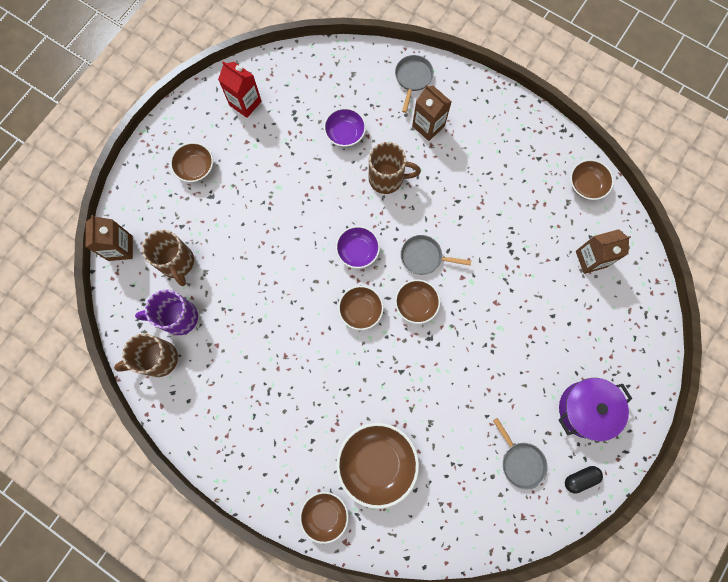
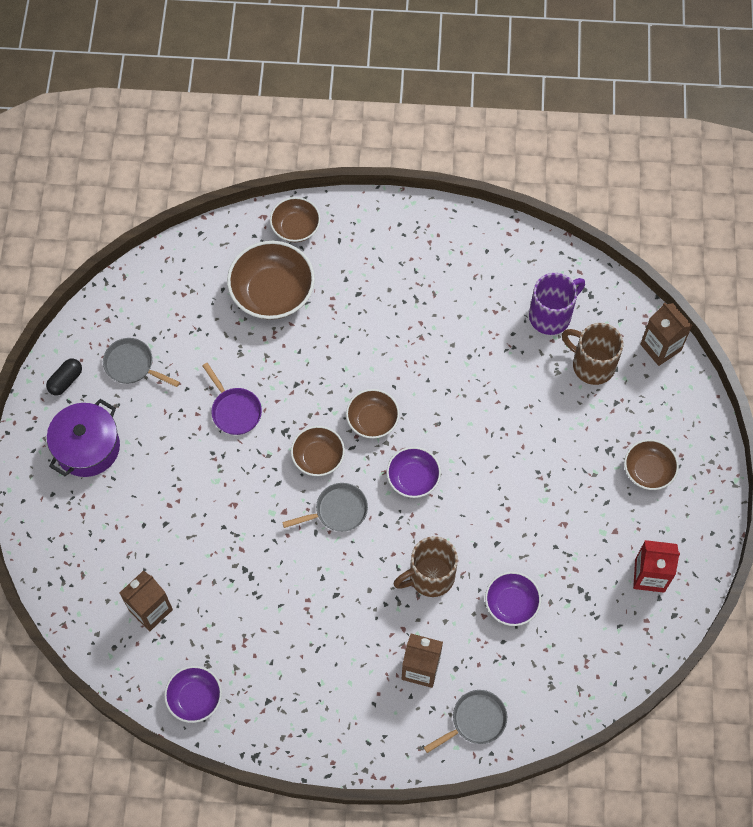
camera: 150 degrees right, 10 degrees down
brown mug [114,333,178,377] -> none
grey pan [395,55,434,113] -> grey pan turned 105 degrees counterclockwise [424,690,507,753]
brown bowl [570,159,614,200] -> purple bowl [164,666,222,723]
none -> purple pan [203,363,262,435]

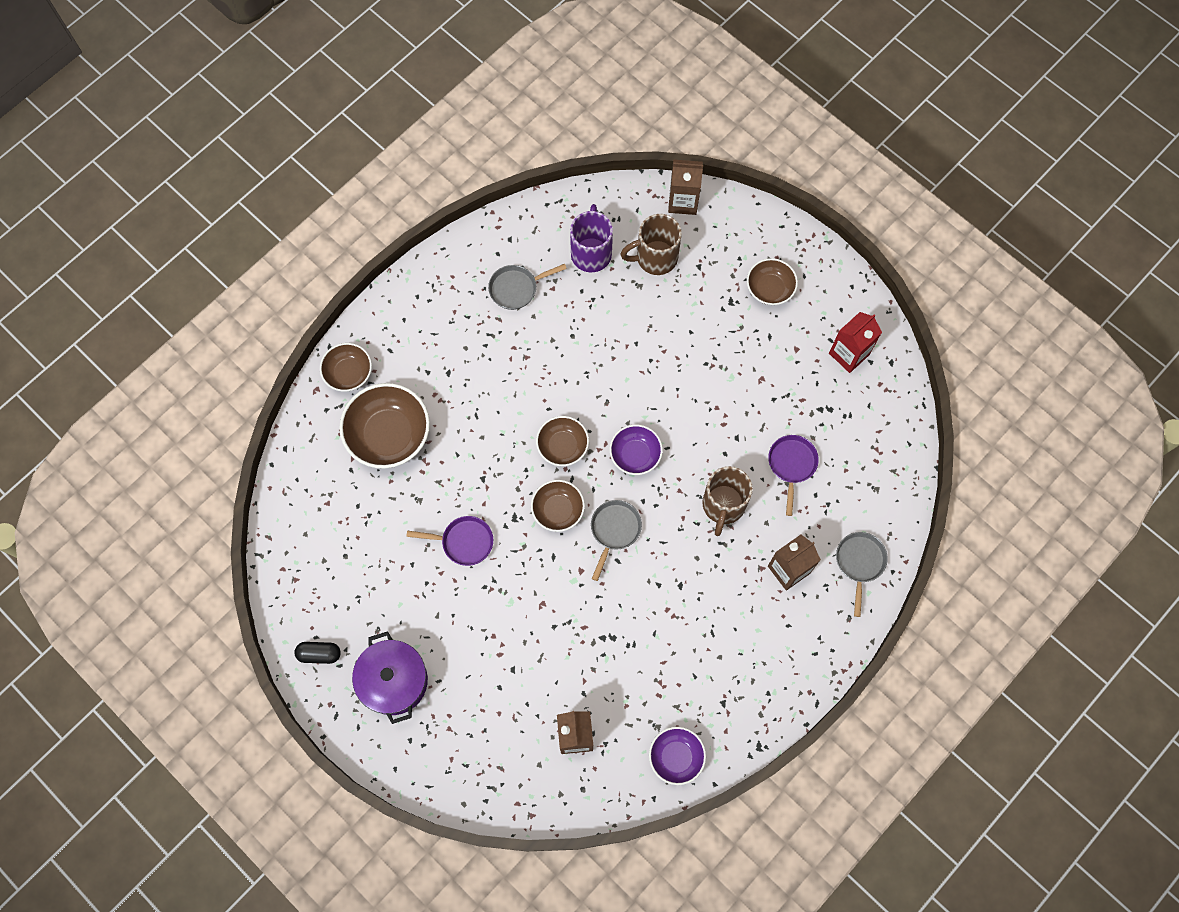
camera: 50 degrees left, 5 degrees up
black capsule [46,359,82,396] -> black capsule turned 75 degrees counterclockwise [294,642,341,664]
grey pan [103,338,180,387] -> grey pan moved to [488,264,567,310]
purple bowl [485,572,541,626] -> purple pan [768,435,819,516]

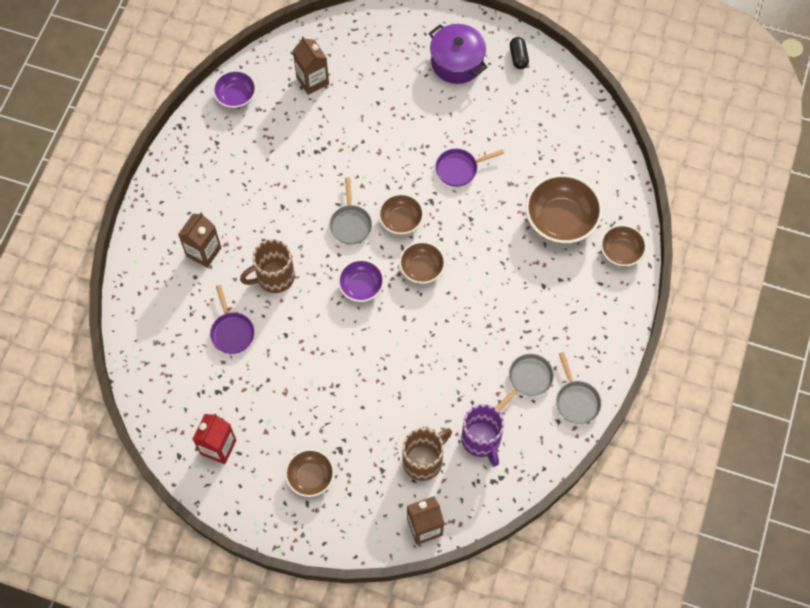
camera: 155 degrees right, 5 degrees down
black capsule [294,642,341,664] -> black capsule turned 75 degrees counterclockwise [510,37,529,69]
brown mug [702,466,753,536] -> brown mug turned 105 degrees counterclockwise [240,239,295,293]
grey pan [836,532,888,617] -> grey pan moved to [556,352,601,424]

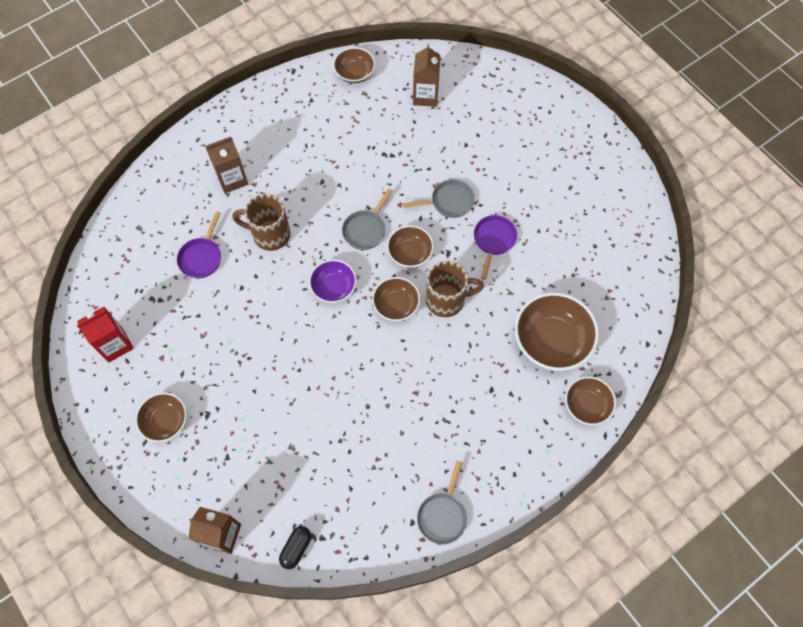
camera: 35 degrees right, 0 degrees up
purple bowl [213,70,256,109] -> brown bowl [333,47,375,83]
brown mug [402,428,452,481] -> brown mug moved to [426,261,484,317]
purple pot [429,24,487,84] -> none
purple pan [435,149,504,187] -> purple pan turned 90 degrees clockwise [474,215,517,279]
purple mug [461,404,504,466] -> none
grey pan [496,354,554,411] -> grey pan moved to [403,179,475,218]
black capsule [510,37,529,69] -> black capsule moved to [279,526,311,569]

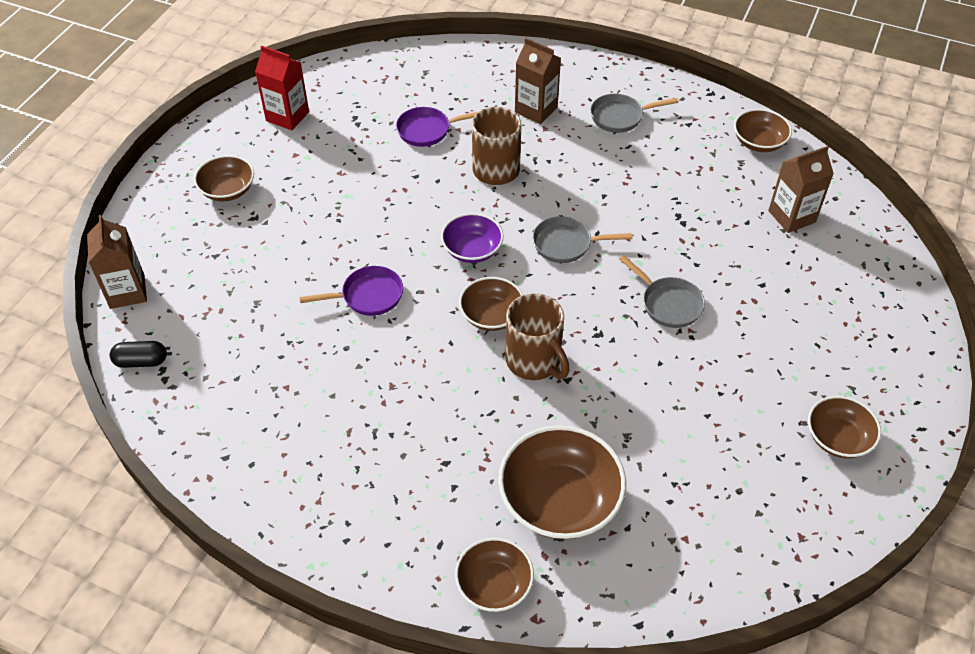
camera: 60 degrees right, 15 degrees down
brown bowl [387,225,434,268] -> brown bowl moved to [808,396,881,458]
grey pan [417,460,467,545] -> grey pan moved to [590,94,678,133]
purple pan [474,215,517,279] -> purple pan moved to [299,266,403,316]

